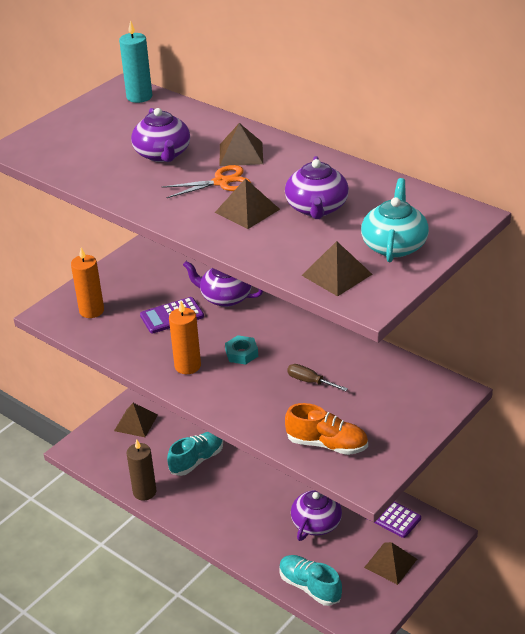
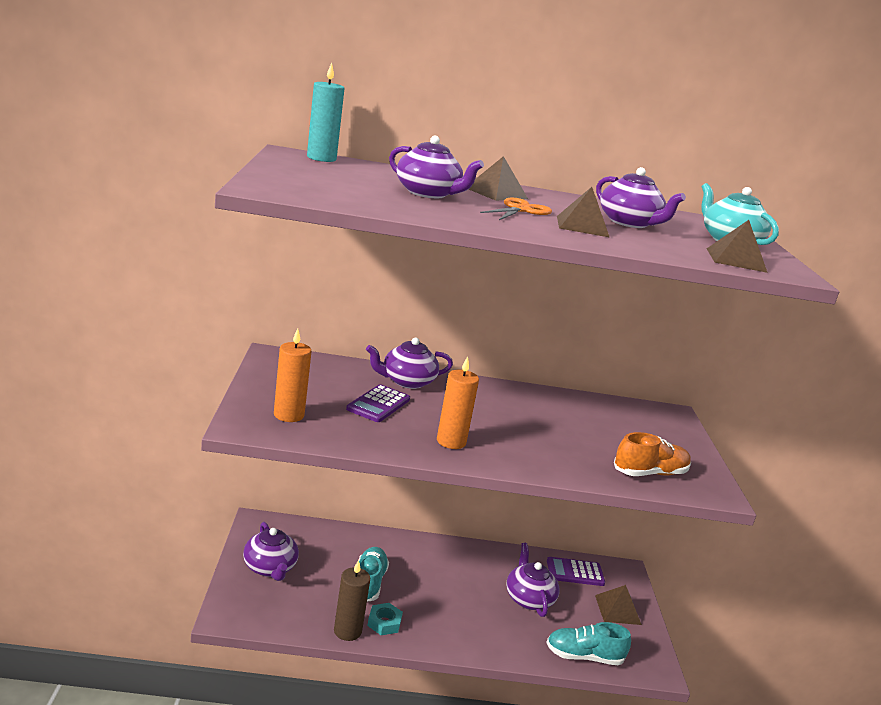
camera: 45 degrees left, 15 degrees down
brown pyramid [114,403,158,437] -> purple teapot [243,522,299,581]
turquoise nut [225,335,258,365] -> turquoise nut moved to [367,603,403,635]
brown screwdriver [287,364,348,391] -> none

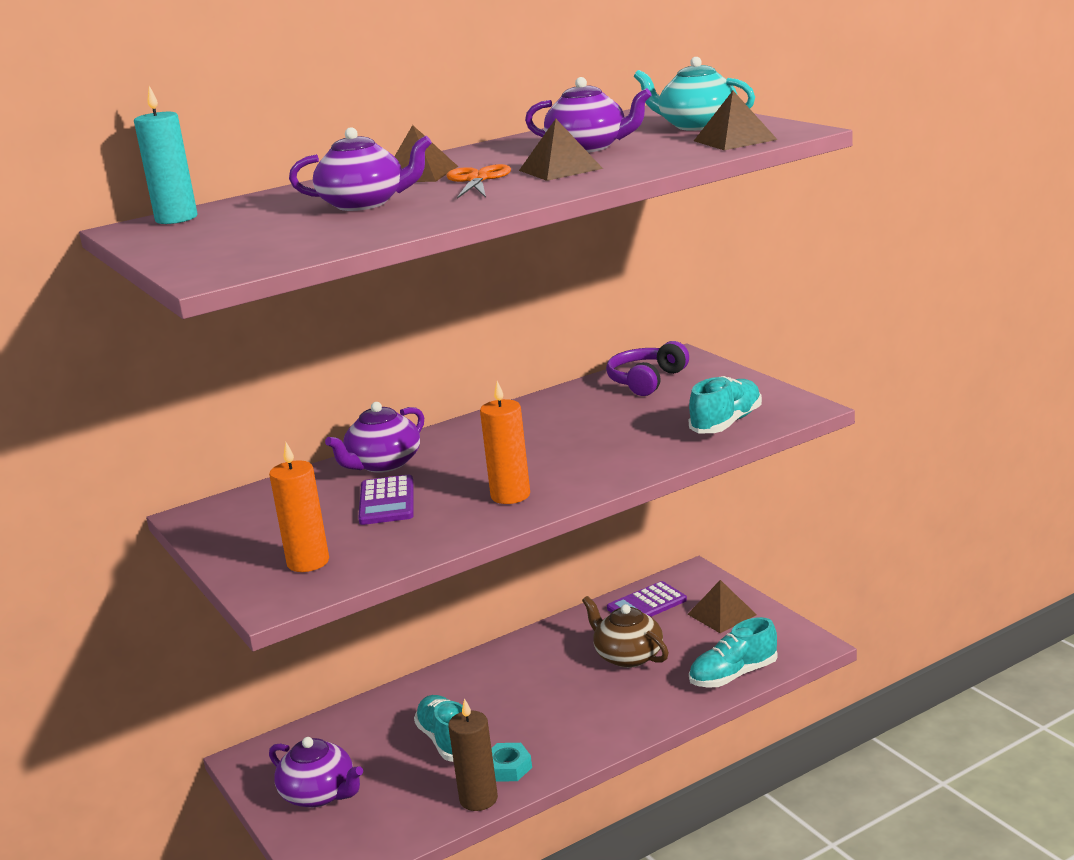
camera: 25 degrees left, 0 degrees up
purple teapot [506,543,560,617] -> brown teapot [582,596,669,668]
orange shoe [614,432,691,476] -> turquoise shoe [688,376,762,434]
none -> purple headphones [606,341,689,396]

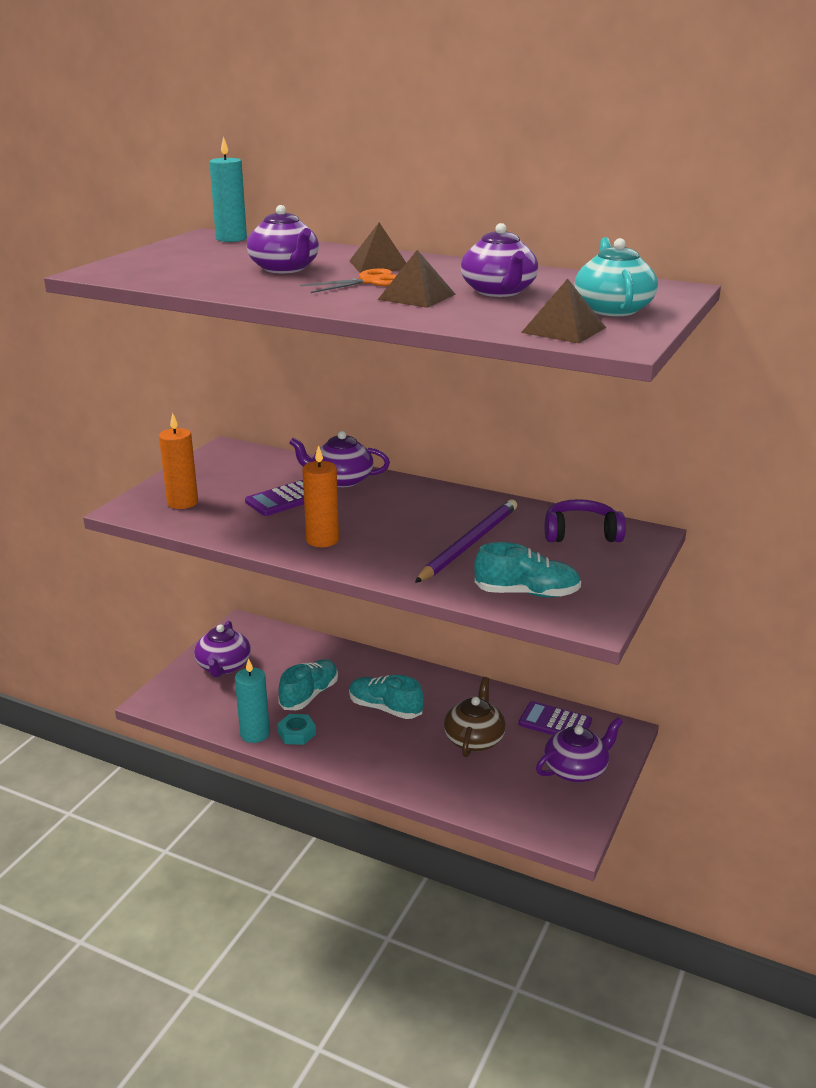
camera: 55 degrees right, 5 degrees up
brown candle [448,698,498,811] -> turquoise candle [235,658,270,743]
brown pyramid [688,580,757,633] -> purple teapot [536,717,623,782]
turquoise shoe [689,617,778,688] -> turquoise shoe moved to [349,675,424,719]
none -> purple pencil [415,499,517,583]

